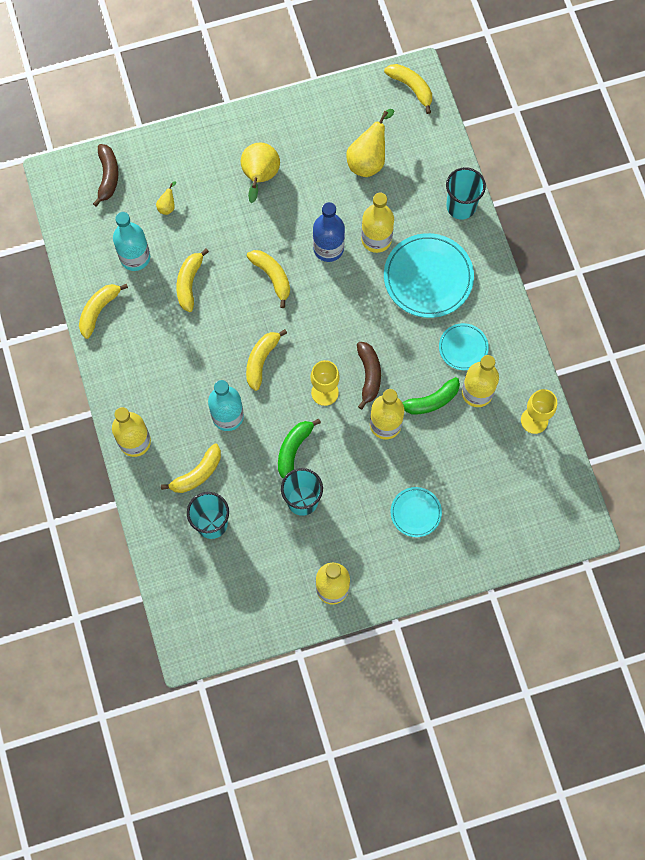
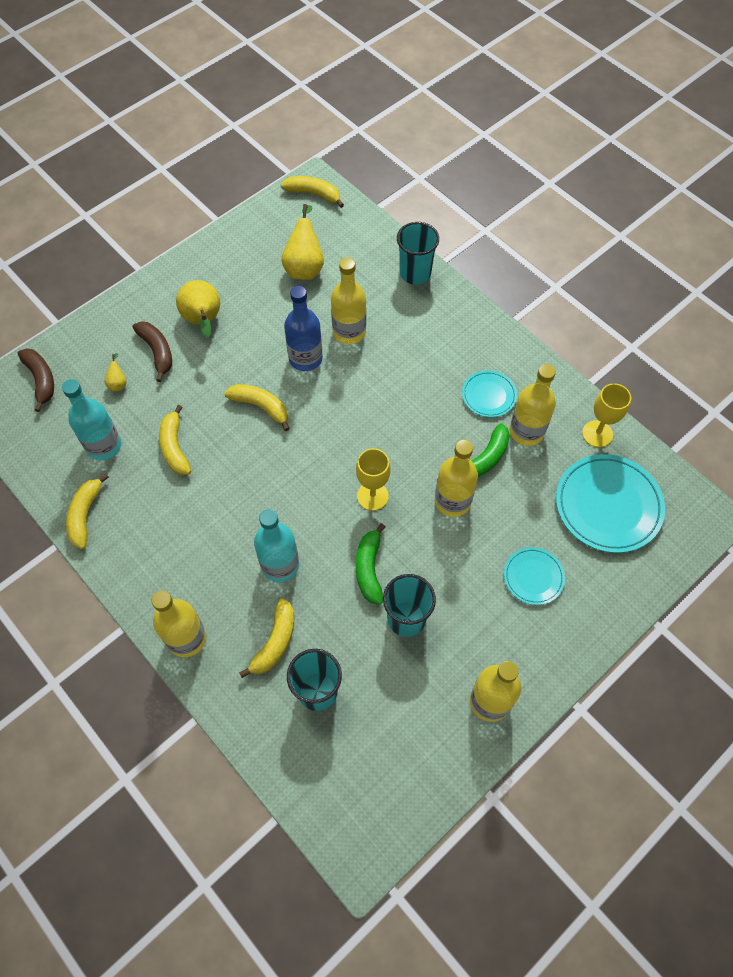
camera: 25 degrees left, 10 degrees down
yellow banana [246,329,287,391] -> none
brown banana [357,342,381,409] -> brown banana moved to [133,321,172,382]
turquoise plate [384,233,474,318] -> turquoise plate moved to [556,454,665,553]

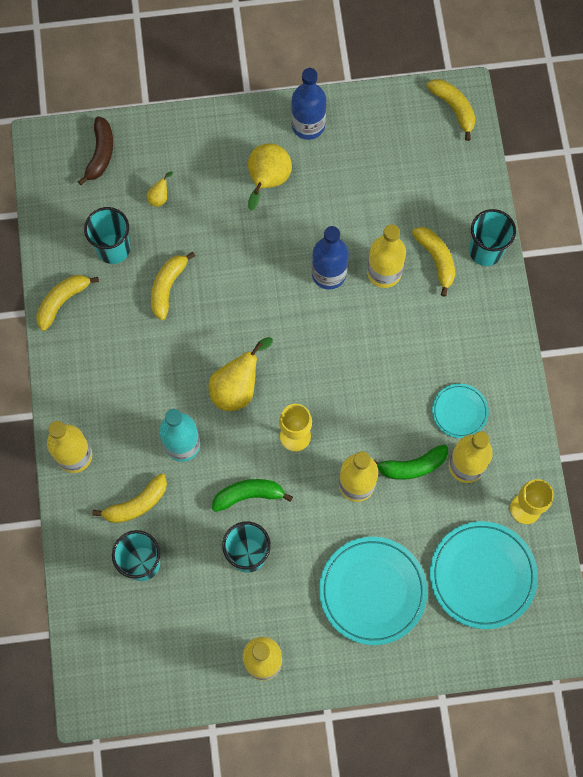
camera: 35 degrees right, 10 degrees up
turquoise bottle [62,379,121,460] -> turquoise cup [84,207,130,264]
brown banana [133,321,172,382] -> none
yellow banana [224,384,290,431] -> yellow banana moved to [412,227,455,297]
yellow pear [282,204,324,280] -> yellow pear moved to [209,337,273,411]
green banana [356,523,386,605] -> green banana turned 45 degrees clockwise [212,479,293,512]
turquoise plate [504,547,565,605] -> turquoise plate [319,537,428,645], size x1.84
none -> blue bottle [291,68,326,140]

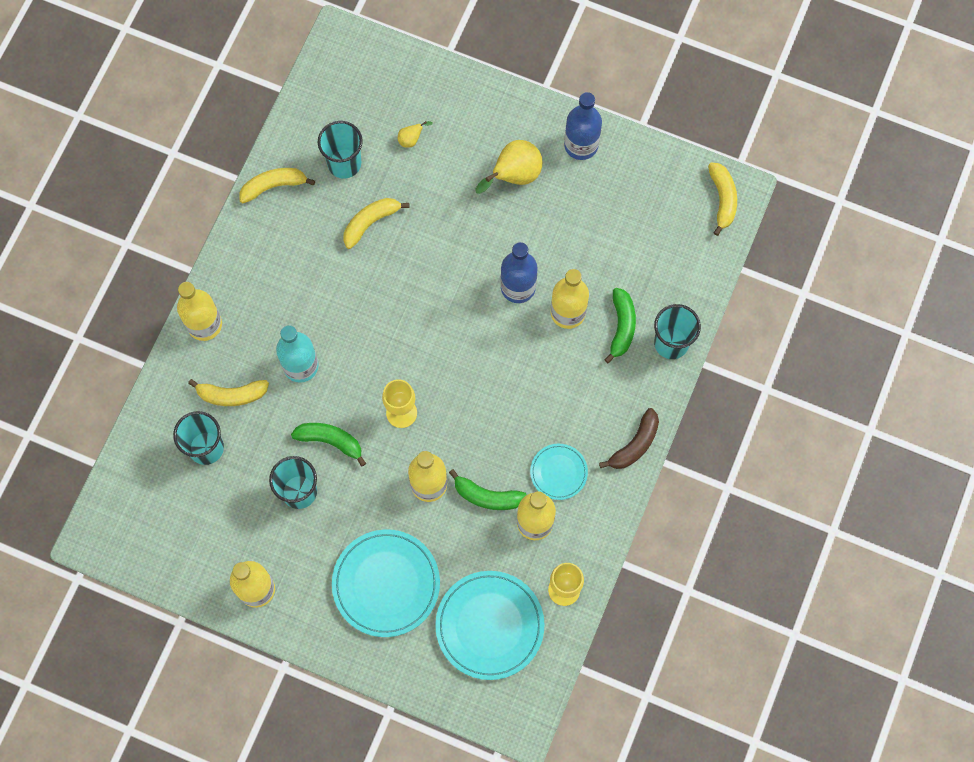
camera: 30 degrees right, 0 degrees up
brown banana [78,116,113,185] -> brown banana moved to [599,408,659,469]
yellow pear [209,337,273,411] -> none
yellow banana [412,227,455,297] -> green banana [605,288,636,364]

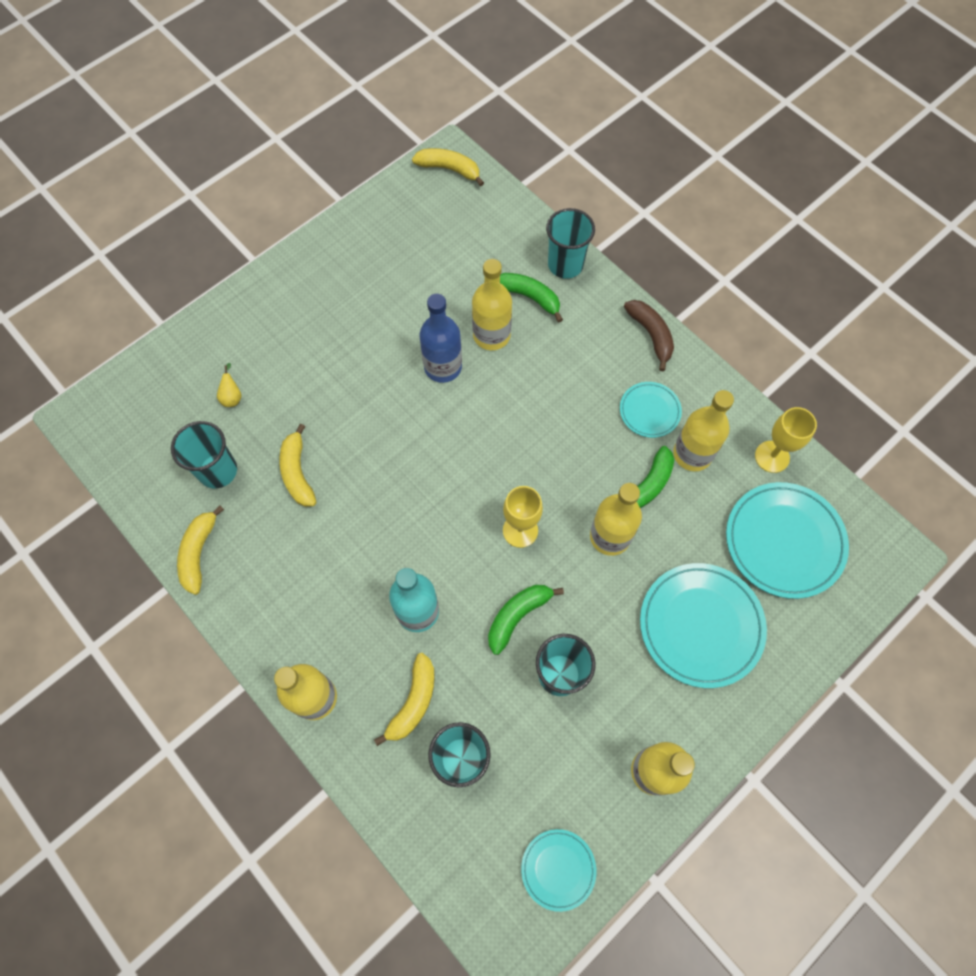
camera: 65 degrees left, 5 degrees down
yellow pear [475,140,542,194] -> none
blue bottle [564,92,602,160] -> none
none -> turquoise plate [521,829,596,912]

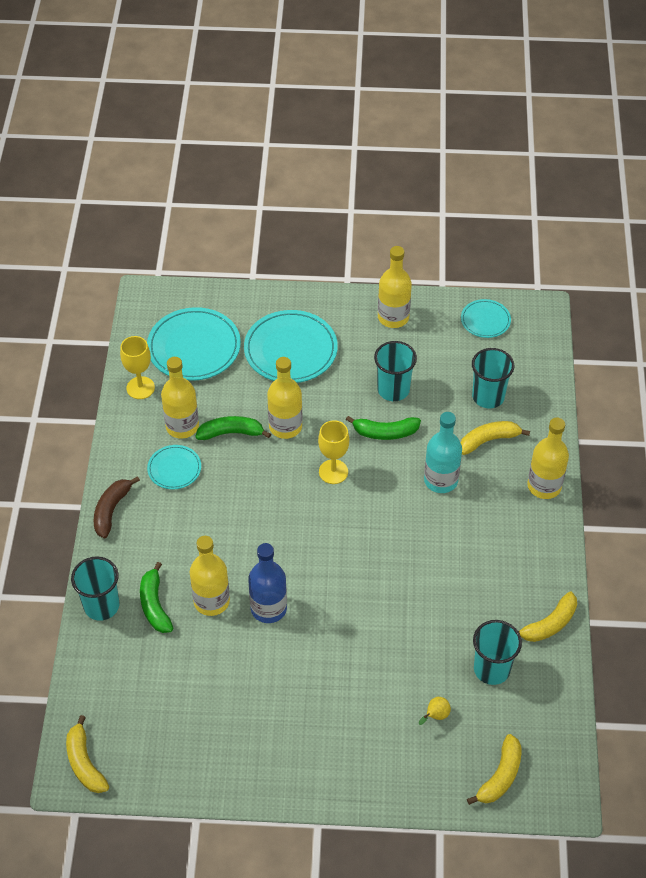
camera: 135 degrees left, 15 degrees down
yellow banana [279,424,316,507] -> yellow banana moved to [467,734,521,805]

